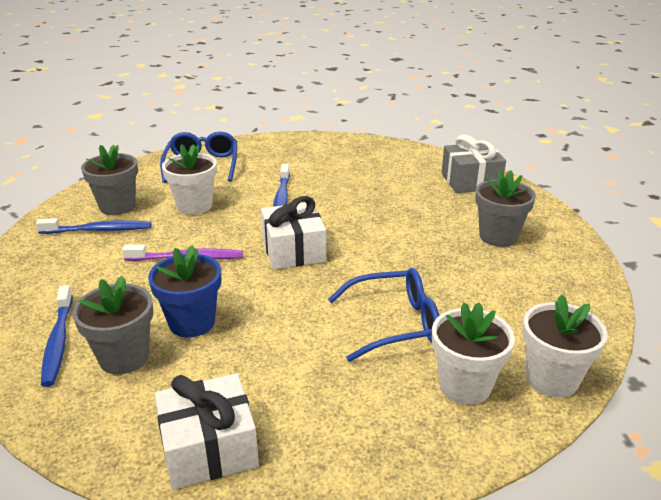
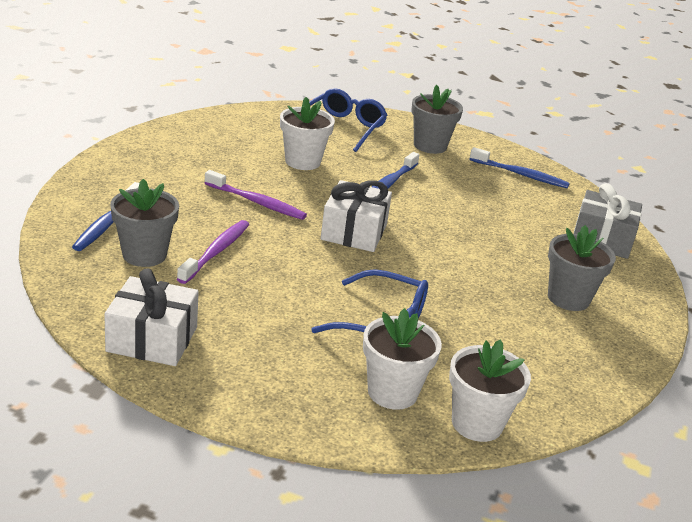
camera: 25 degrees right, 0 degrees up
blue toothbrush [36,218,152,234] -> blue toothbrush moved to [470,147,570,188]
grey flower pot [81,145,138,215] -> grey flower pot moved to [411,85,463,154]
blue flower pot [148,245,221,337] -> purple toothbrush [177,220,249,284]

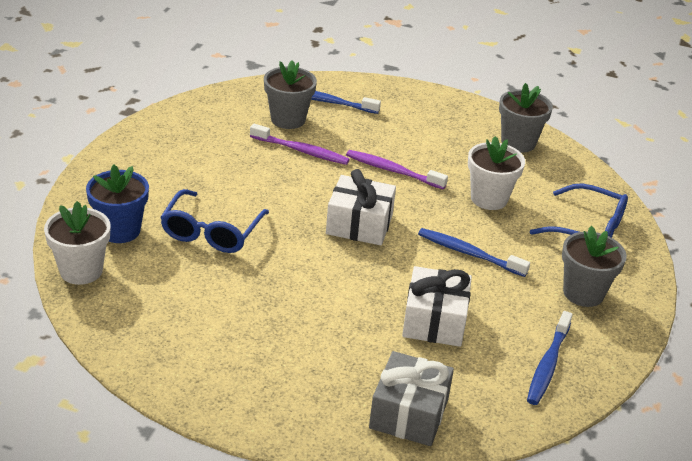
camera: 90 degrees right, 5 degrees up
white gift [104,268,199,366] -> white gift moved to [402,266,472,347]
purple toothbrush [204,170,307,220] -> purple toothbrush turned 90 degrees clockwise [346,150,448,189]
white flower pot [363,308,442,410] -> blue flower pot [86,165,149,243]
grey flower pot [548,225,616,311] -> grey flower pot moved to [499,83,553,152]

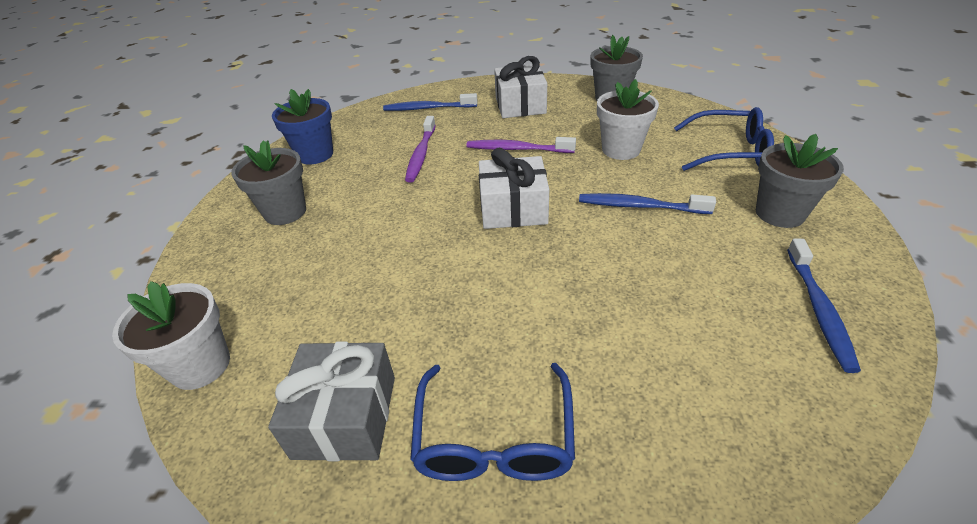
camera: 10 degrees left, 5 degrees up
blue flower pot [86,165,149,243] -> blue flower pot moved to [272,89,333,164]
blue glasses [160,189,269,253] -> blue glasses moved to [410,363,575,481]
purple toothbrush [250,124,350,165] -> purple toothbrush turned 90 degrees clockwise [405,116,436,183]
grey flower pot [264,60,317,129] -> grey flower pot moved to [231,140,306,225]
grey gift [369,351,454,446] -> grey gift moved to [268,341,395,461]
white gift [402,266,472,347] -> white gift moved to [494,56,547,118]

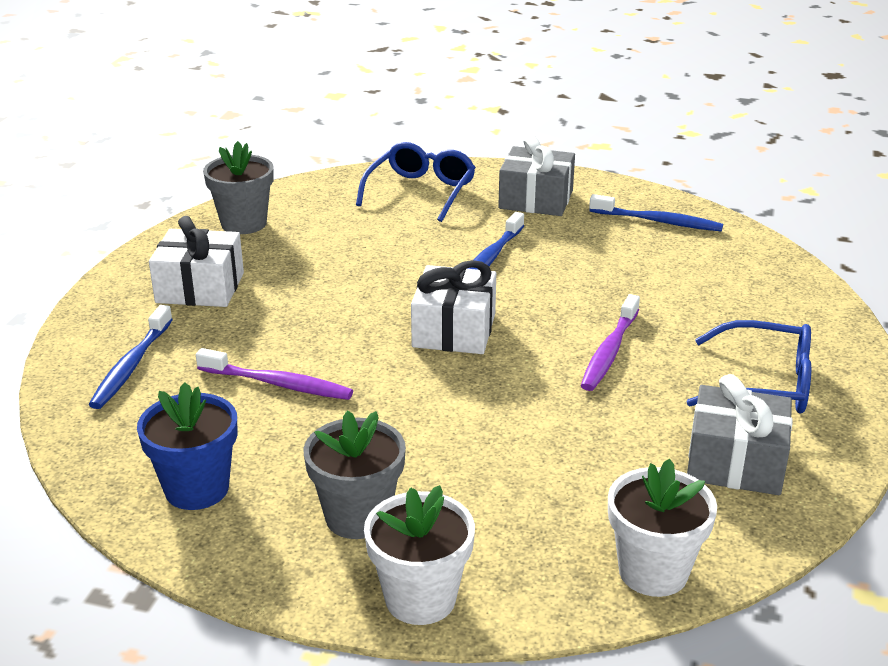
camera: 80 degrees left, 10 degrees down
purple toothbrush [466,137,576,153] -> purple toothbrush moved to [581,294,640,391]
white flower pot [597,79,659,160] -> white flower pot moved to [364,485,475,625]
grey flower pot [756,134,844,228] -> grey gift [498,135,575,216]

